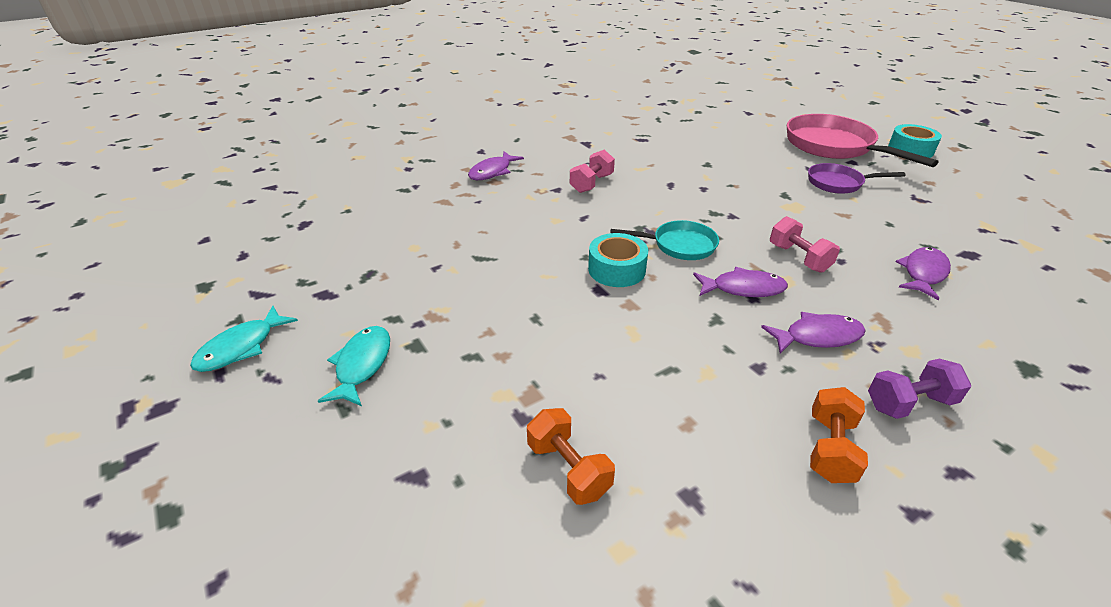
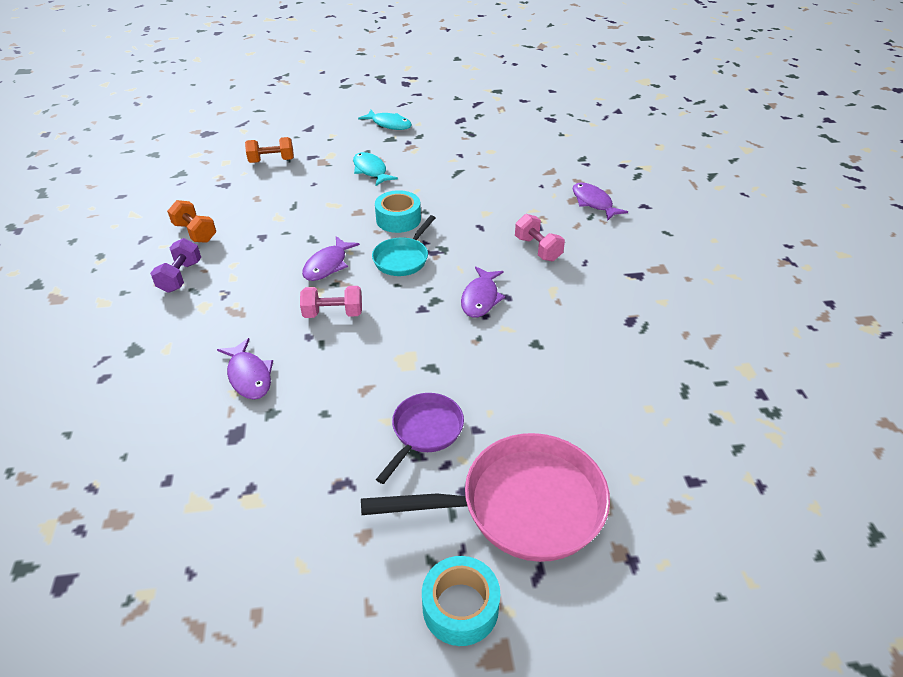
camera: 115 degrees right, 5 degrees up
turquoise fish [190,306,298,372] -> turquoise fish moved to [353,152,398,186]
purple fish [761,312,866,354] -> purple fish moved to [461,267,505,317]

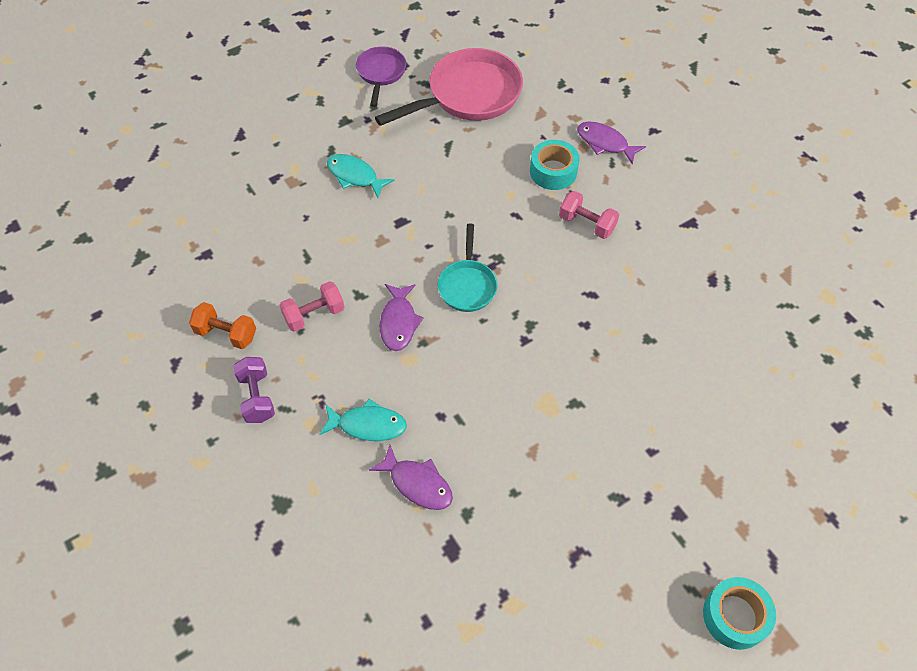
camera: 25 degrees left, 15 degrees up
orange dumbbell [245,137,294,163] -> none
pink dumbbell [300,286,362,318] -> pink dumbbell moved to [280,281,345,332]
turquoise fish [358,110,412,130] -> turquoise fish moved to [319,399,407,441]
pink pan [361,433,610,562] -> pink pan moved to [375,48,523,126]
turquoise tape [375,190,421,233] -> turquoise tape moved to [530,140,580,190]
purple pan [376,393,464,484] -> purple pan moved to [356,46,406,107]
purple fish [461,267,505,317] -> none

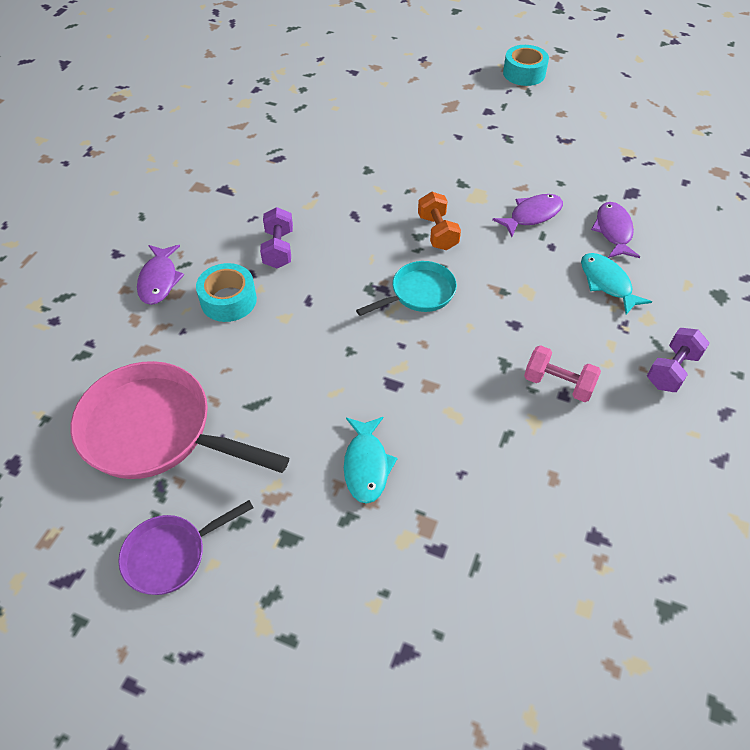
camera: 125 degrees left, 5 degrees down
orange dumbbell [189,302,256,349] -> orange dumbbell moved to [418,192,461,250]
purple fish [380,284,424,351] -> purple fish moved to [492,194,563,237]
pink dumbbell [559,191,619,239] -> purple dumbbell [260,207,293,268]

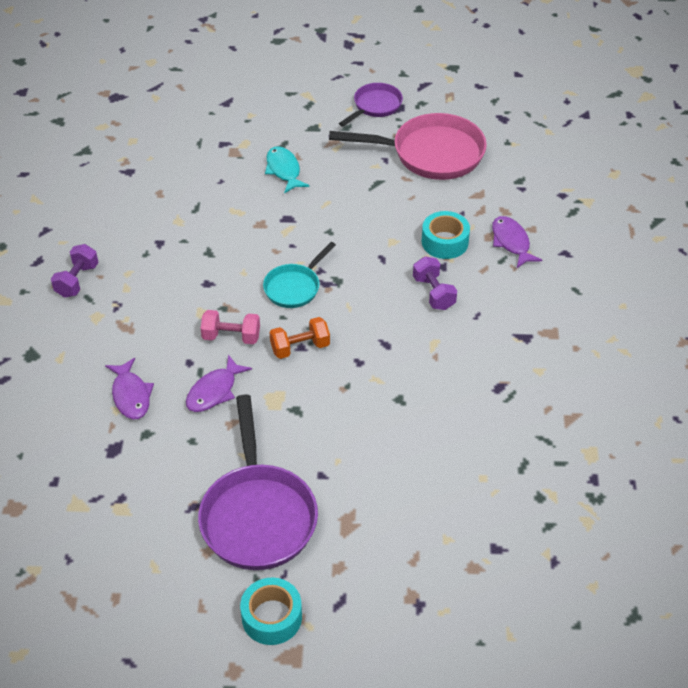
camera: 160 degrees right, 5 degrees down
orange dumbbell [418,192,461,250] -> orange dumbbell turned 75 degrees counterclockwise [269,317,330,359]
pink dumbbell [524,345,601,402] -> pink dumbbell moved to [200,310,260,344]
turquoise fish [581,253,652,315] -> none
none -> purple pan [198,394,318,570]

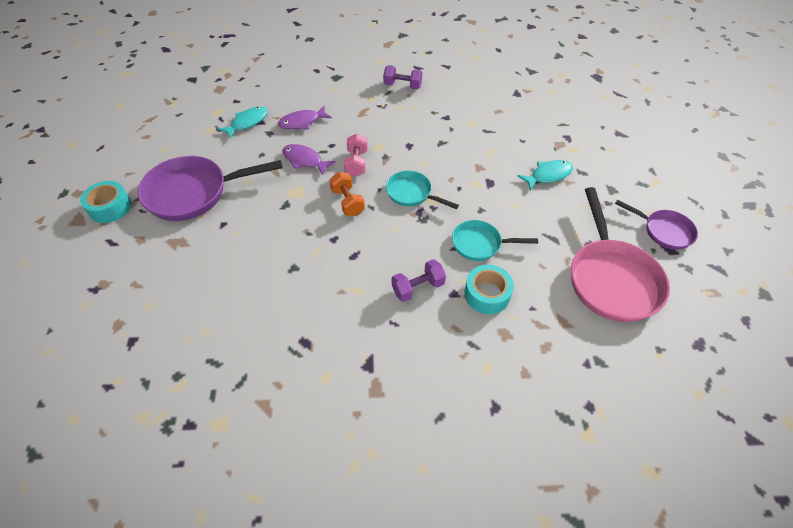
camera: 85 degrees right, 5 degrees up
purple fish [492,216,542,268] -> none
none -> turquoise fish [218,106,268,139]
none -> turquoise pan [452,220,538,261]

